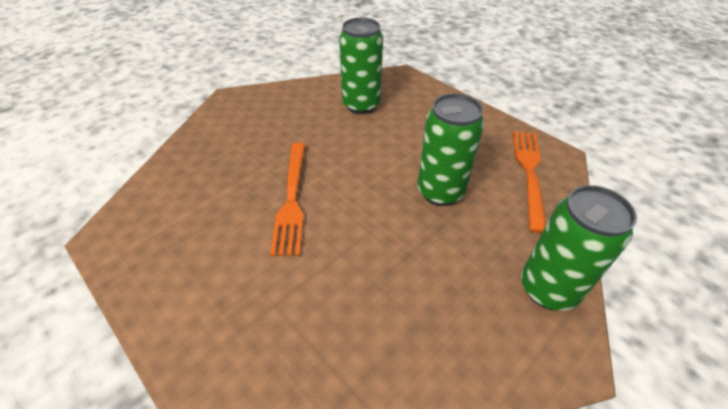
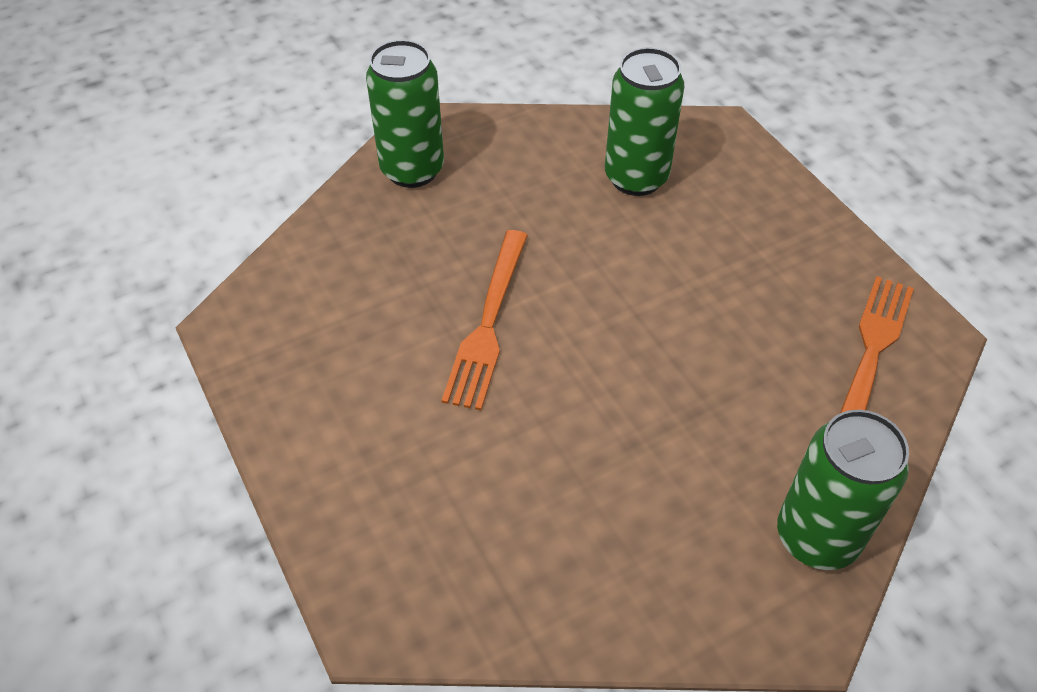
camera: 15 degrees right, 5 degrees up
green can [417,94,484,206] -> green can moved to [366,40,444,188]

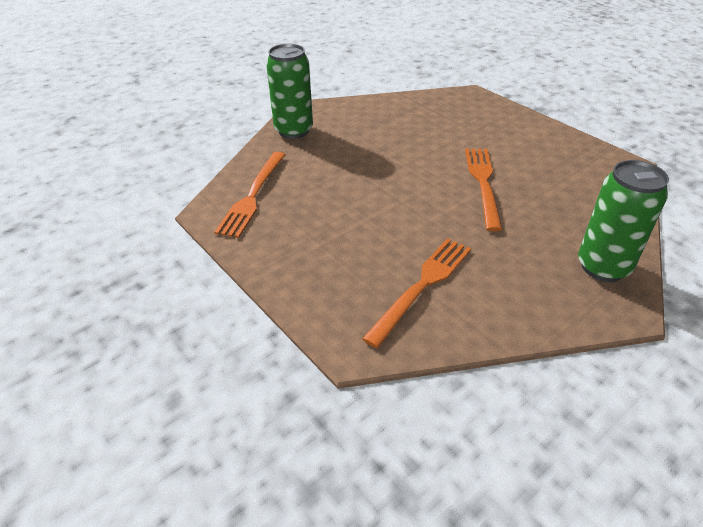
camera: 170 degrees right, 10 degrees down
green can [605,47,684,196] -> orange fork [362,238,471,348]

